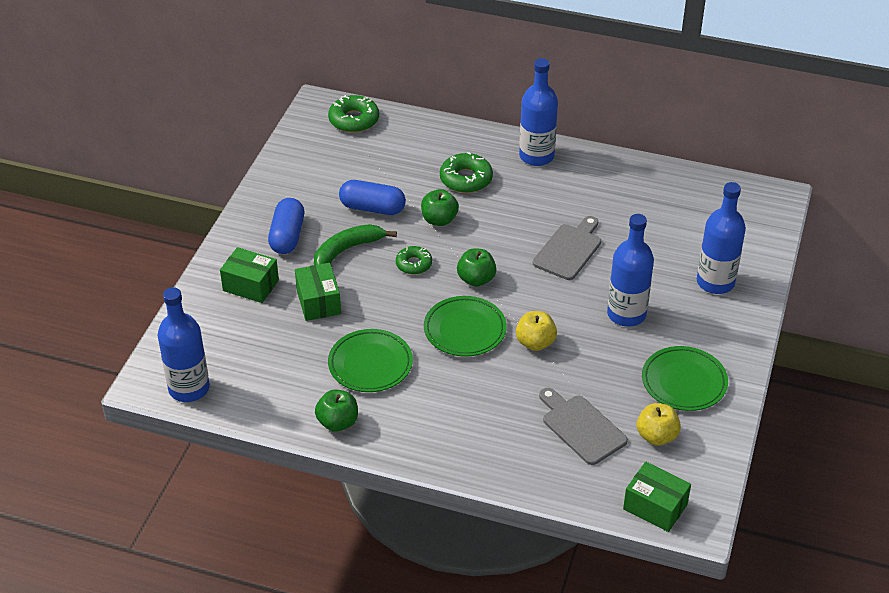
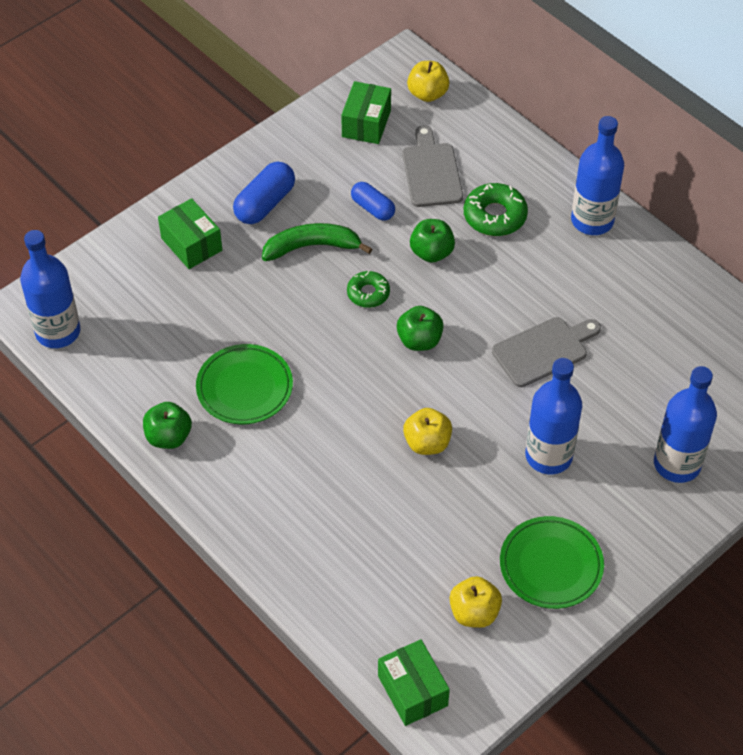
camera: 30 degrees right, 10 degrees up
green box [295,263,341,321] -> green box moved to [341,81,391,144]
green donut [328,95,379,133] -> yellow apple [407,61,450,102]
blue capsule [339,180,406,215] -> blue capsule [351,182,395,221], size x0.66
green plate [424,296,507,357] -> none
grey cutting board [539,388,628,465] -> grey cutting board moved to [402,125,463,207]

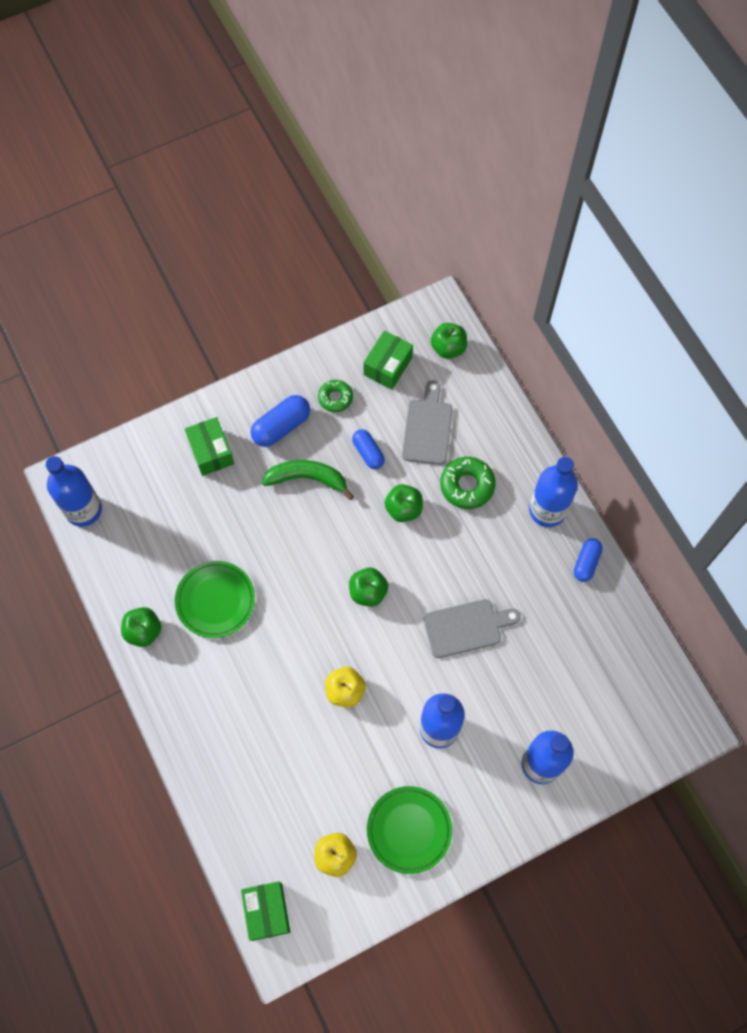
camera: 15 degrees right, 15 degrees up
green donut [347,271,390,308] -> green donut moved to [318,380,353,412]
yellow apple [407,61,450,102] -> green apple [431,323,467,359]
none -> blue capsule [574,538,603,582]

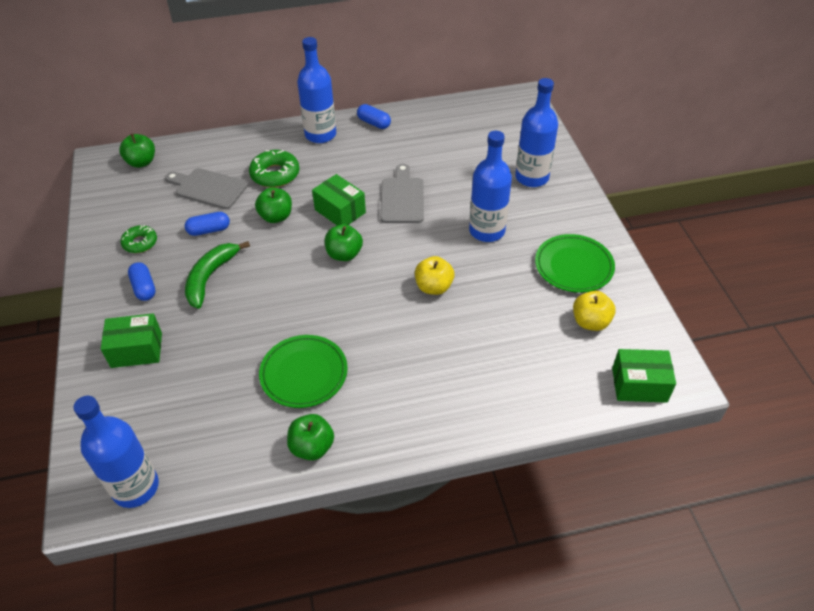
camera: 75 degrees left, 20 degrees down
blue capsule [251,395,310,447] -> blue capsule [128,262,156,301], size x0.66
green box [363,330,413,390] -> green box moved to [312,174,366,225]

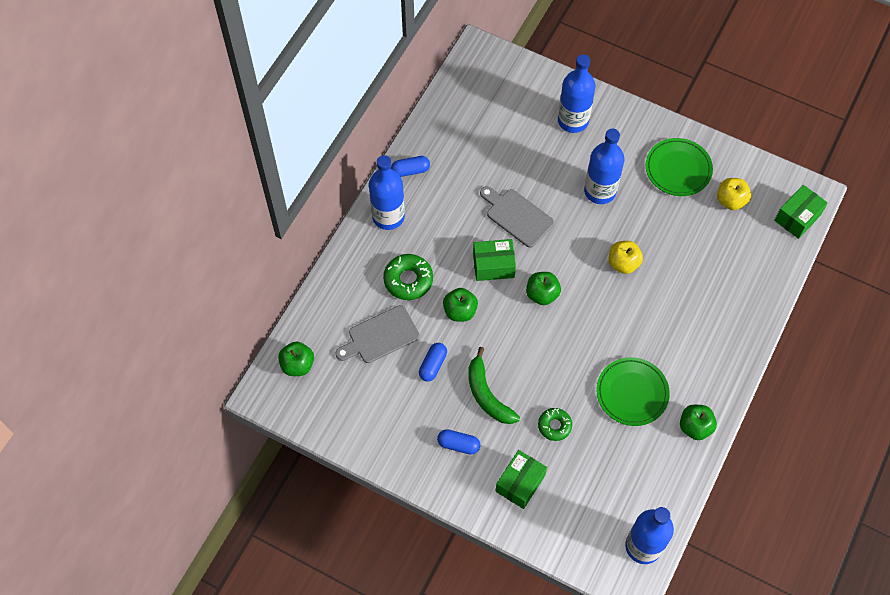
camera: 50 degrees left, 15 degrees up
green donut [120,225,157,253] -> green donut moved to [538,408,572,441]

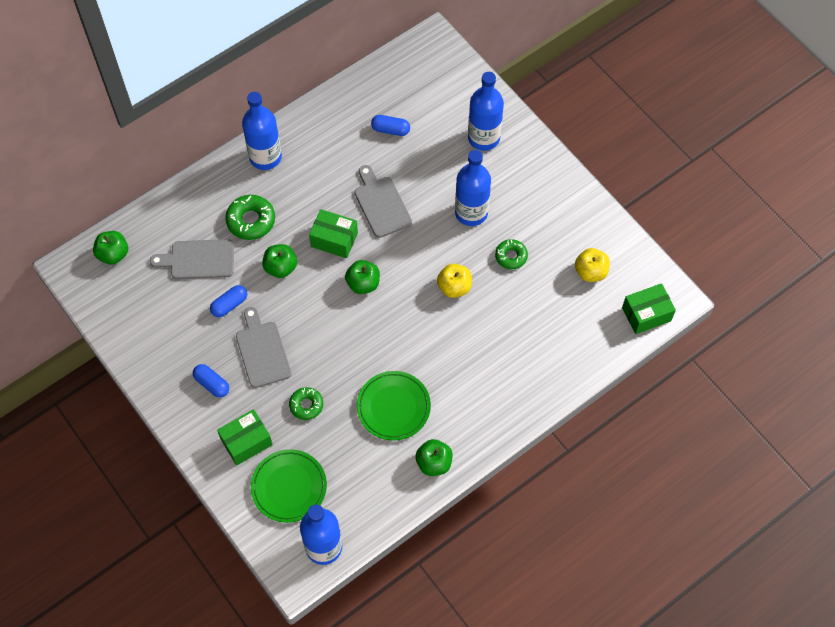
camera: 25 degrees right, 0 degrees up
blue capsule [391,156,430,177] -> blue capsule moved to [371,115,410,136]
green banana [468,347,520,424] -> grey cutting board [236,307,292,388]
green plate [646,138,713,196] -> green plate moved to [251,449,327,523]
none -> green donut [495,239,528,269]

